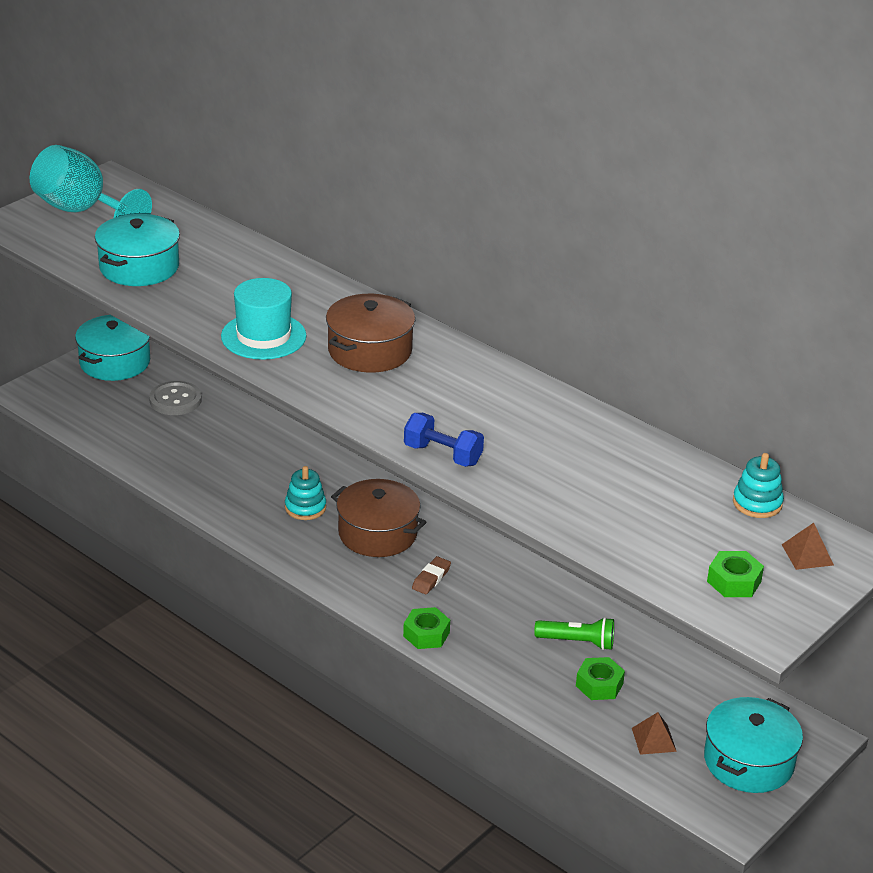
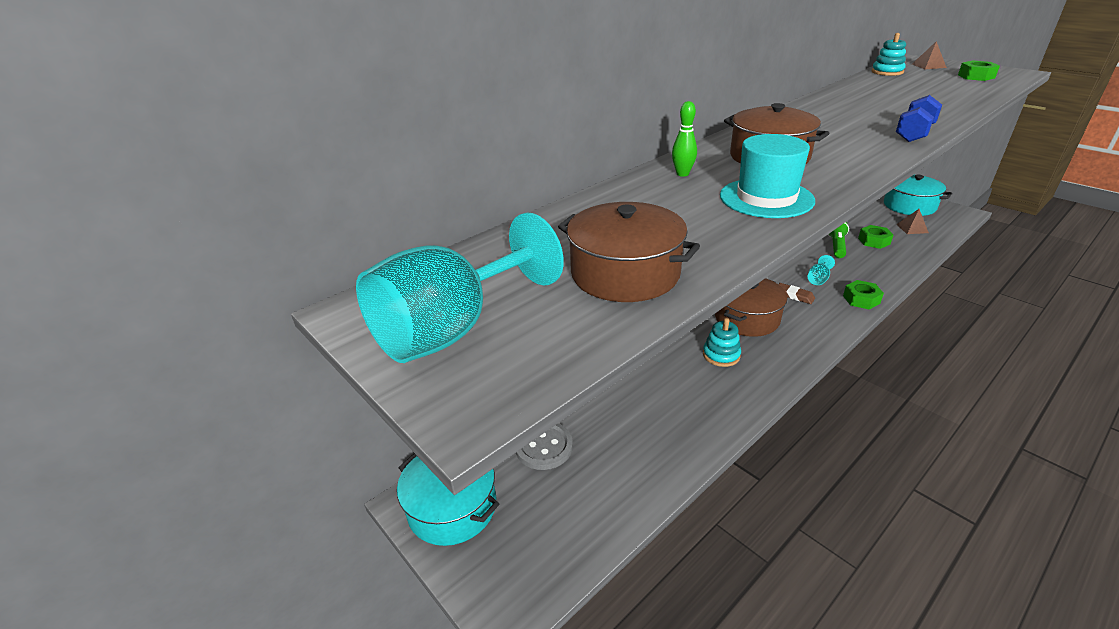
camera: 80 degrees left, 0 degrees up
turquoise pot [95,214,180,286] -> brown pot [558,202,700,302]
none -> green bowling pin [672,101,697,177]
none -> turquoise goblet [808,255,835,285]

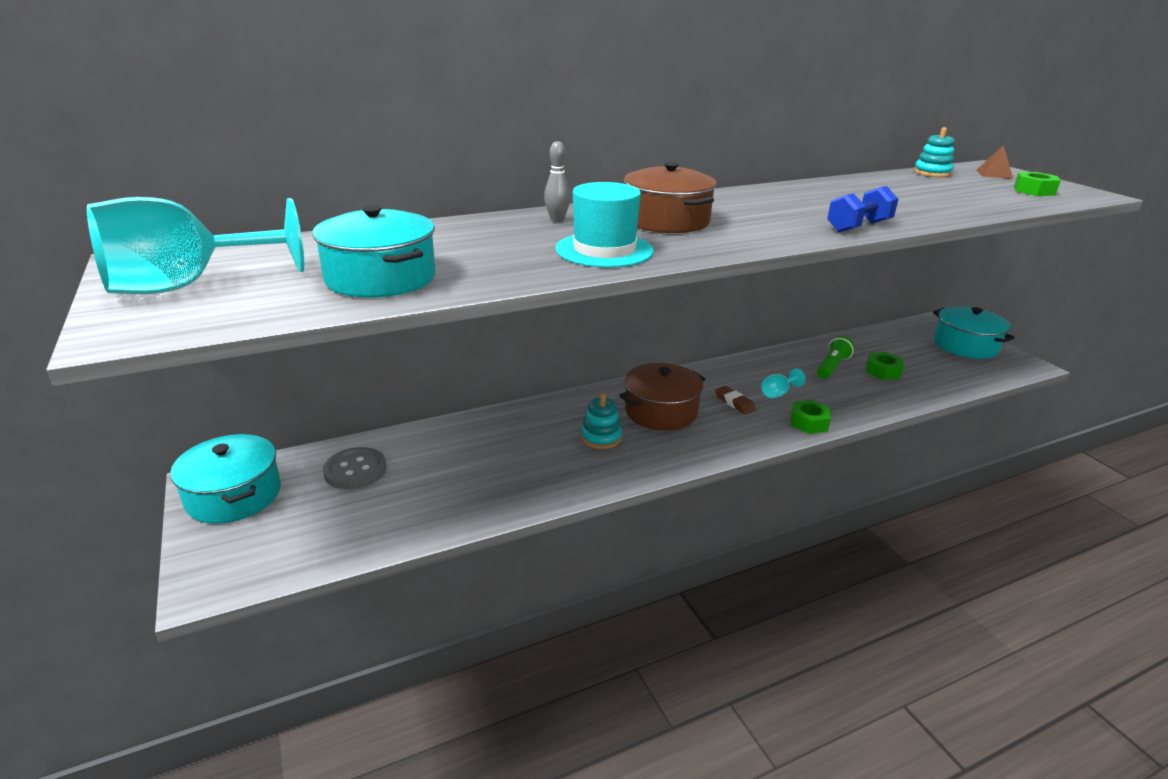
camera: 15 degrees right, 5 degrees down
brown pot [558,202,700,302] -> turquoise pot [312,205,436,298]
green bowling pin [672,101,697,177] -> grey bowling pin [544,141,571,222]
brown pyramid [896,209,929,234] -> none

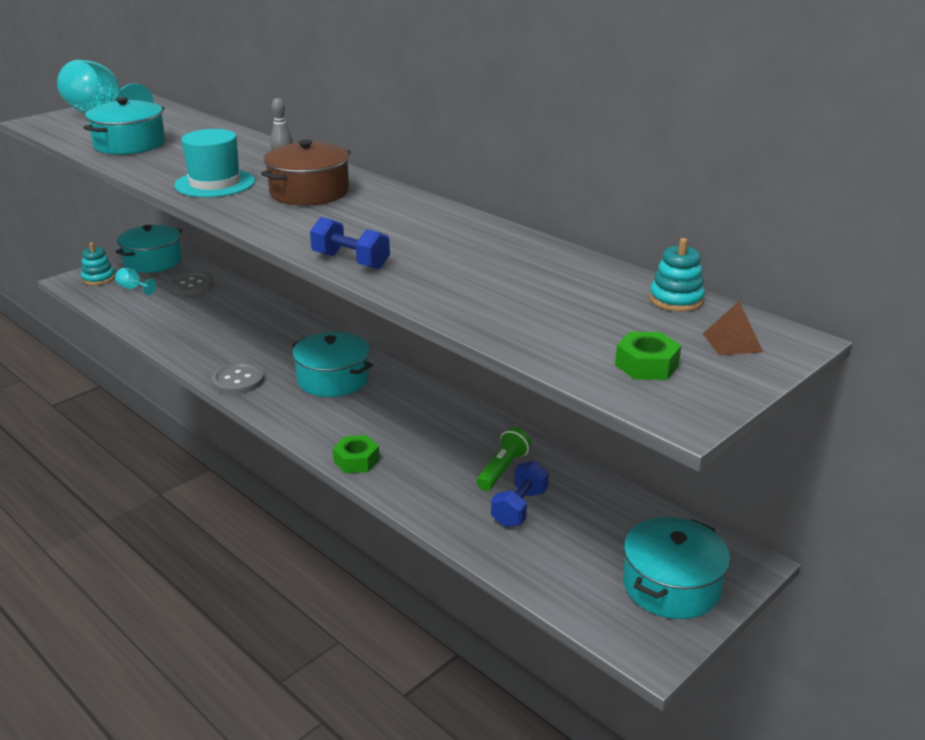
camera: 70 degrees right, 0 degrees up
turquoise stacking toy [581,393,622,449] -> turquoise stacking toy moved to [81,242,115,285]
brown pot [619,363,705,431] -> turquoise pot [292,331,373,397]
brown eraser [715,386,756,414] -> none
turquoise goblet [761,368,805,398] -> turquoise goblet moved to [115,268,156,295]
green flashlight [817,336,855,379] -> green flashlight turned 75 degrees counterclockwise [477,427,531,491]
green nut [866,352,904,380] -> blue dumbbell [491,461,549,527]
none -> grey button [211,363,264,394]

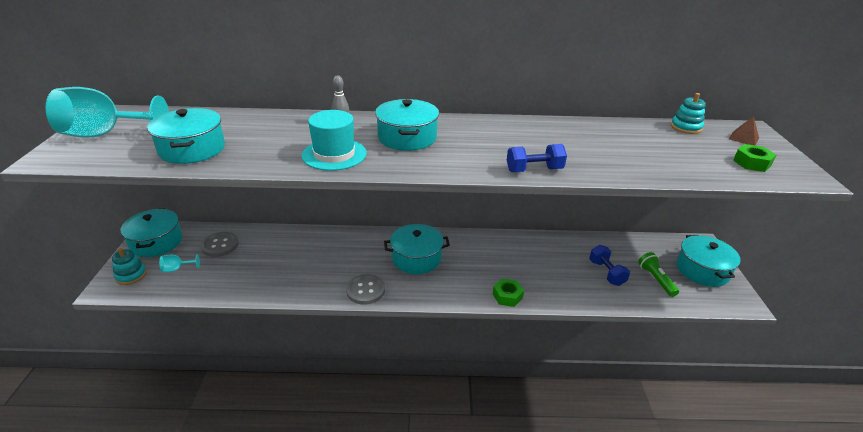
camera: 45 degrees left, 5 degrees up
brown pot [261,140,351,206] -> turquoise pot [375,99,439,151]
green flashlight [477,427,531,491] -> green flashlight moved to [638,252,679,297]

